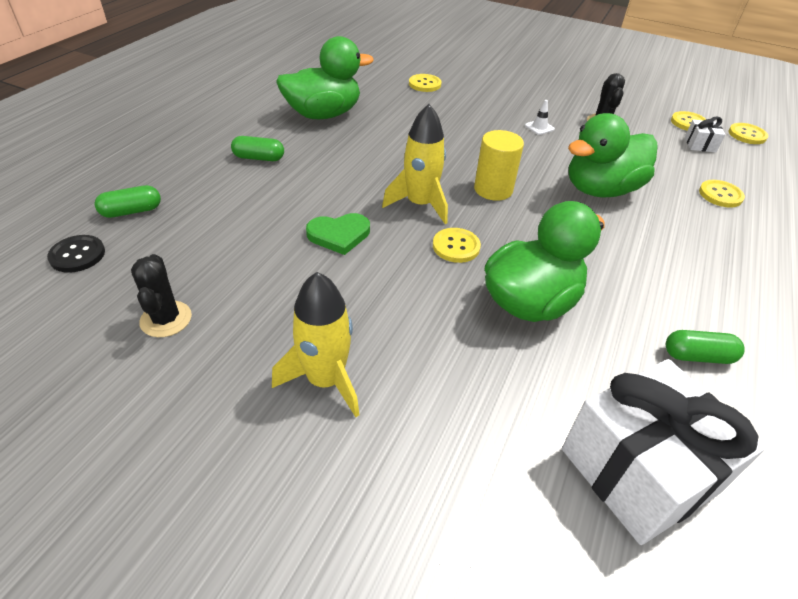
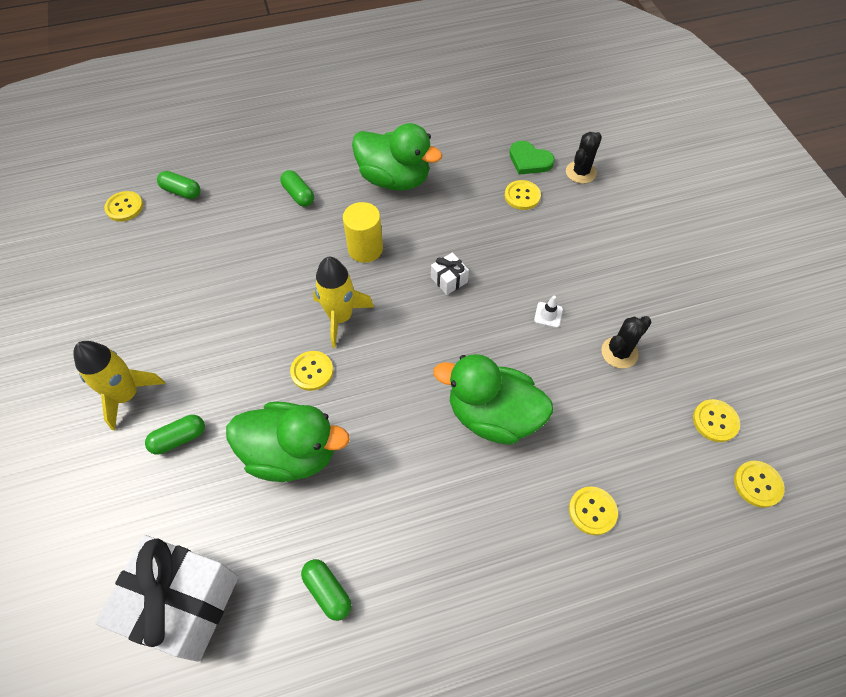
camera: 50 degrees right, 15 degrees up
black button [47,235,105,273] -> yellow button [104,191,143,222]
black cactus [131,254,192,337] -> black cactus moved to [566,132,602,184]
green heart [306,213,370,255] -> green heart moved to [509,141,555,175]
yellow cylinder [474,130,524,201] -> yellow cylinder moved to [343,202,383,263]
white gift [685,117,725,153] -> white gift moved to [431,252,469,295]
none -> green capsule [145,415,205,455]

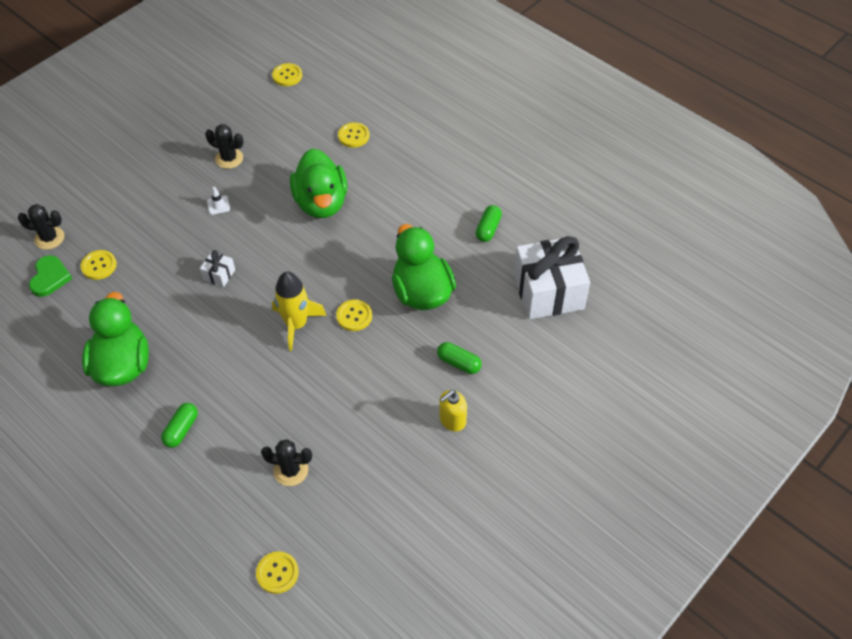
camera: 120 degrees left, 5 degrees down
yellow rocket [73,341,165,430] -> yellow soap dispenser [439,390,467,431]
green capsule [157,171,200,199] -> none
yellow cylinder [343,202,383,263] -> none
yellow button [693,399,740,442] -> none
none -> black cactus [261,439,312,486]

